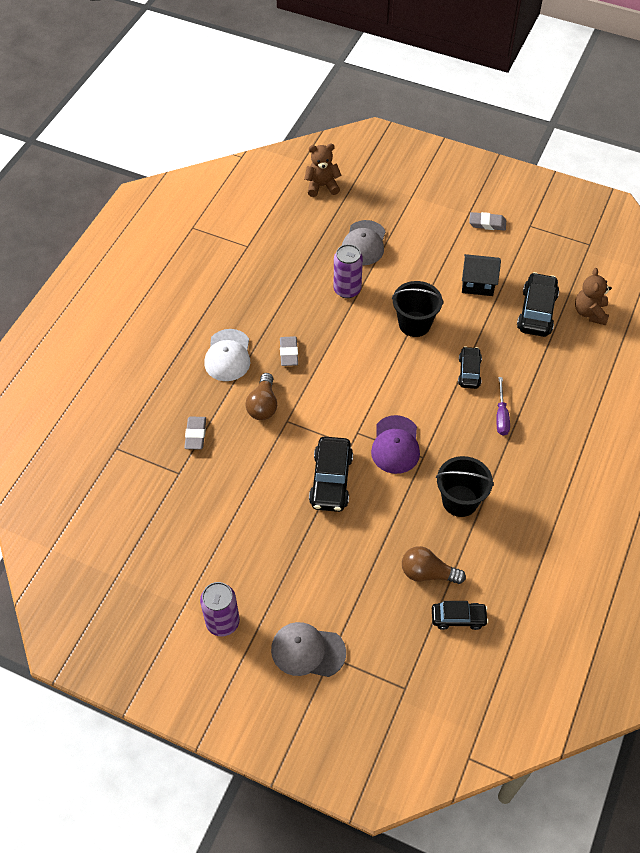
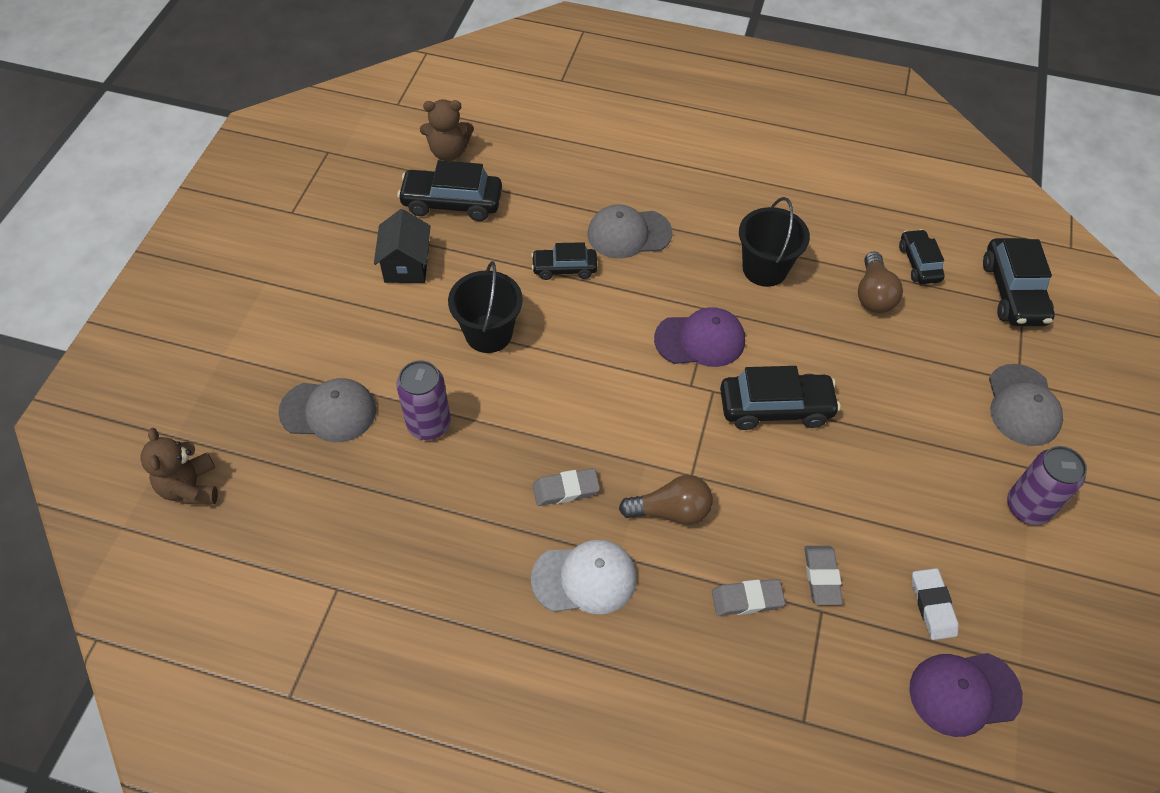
camera: 100 degrees left, 0 degrees up
grey eraser [469,212,506,231] -> grey eraser moved to [804,546,843,605]
purple screwdriver [496,377,510,436] -> grey cap [588,204,672,259]
none -> purple cap [909,653,1023,737]
none -> white eraser [912,568,959,640]
none -> black car [983,238,1055,326]

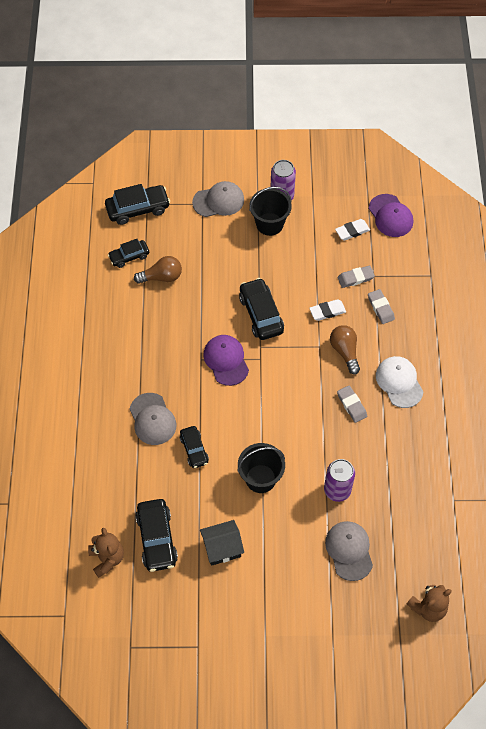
camera: 105 degrees left, 5 degrees up
black bucket [739,197,810,287] -> black bucket moved to [249,187,292,236]
none -> white eraser [309,299,346,321]

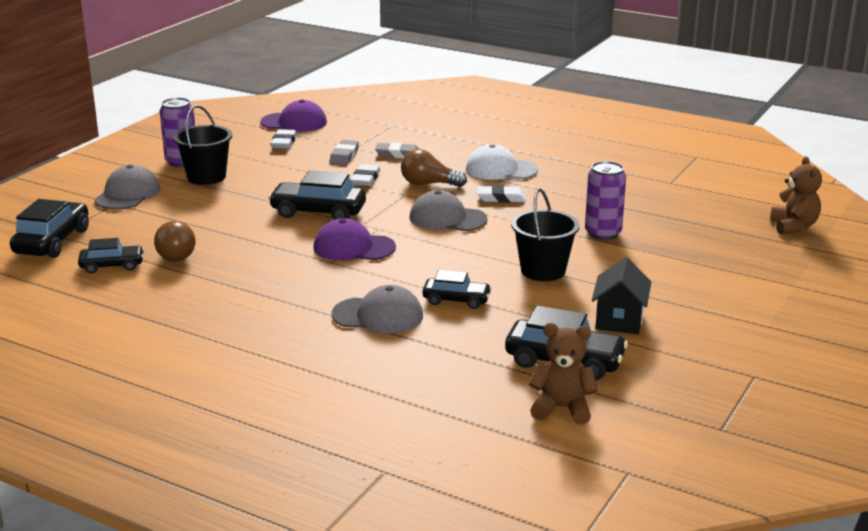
camera: 60 degrees left, 35 degrees down
black car [108,239,149,268] -> black car turned 105 degrees counterclockwise [78,238,144,273]
brown light bulb [134,256,182,284] -> brown light bulb turned 150 degrees clockwise [154,221,196,262]
grey cap [325,521,373,581] -> grey cap moved to [409,190,488,231]
grey eraser [337,385,367,423] -> white eraser [477,185,526,203]

